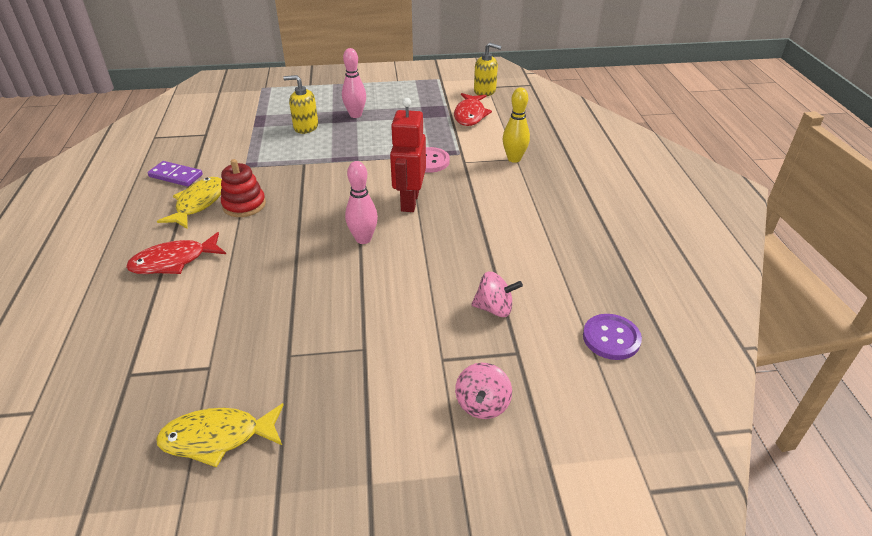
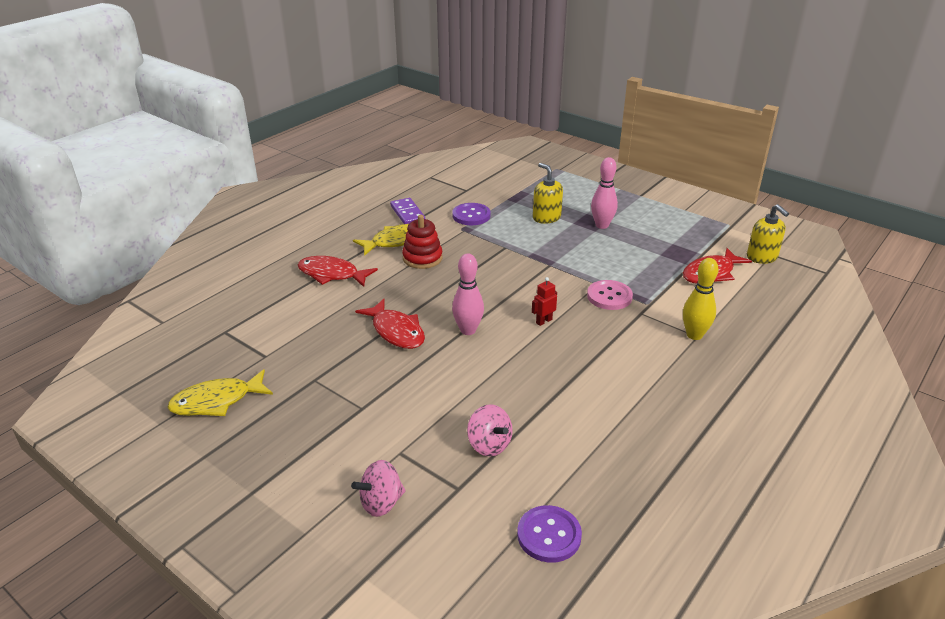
camera: 45 degrees right, 5 degrees down
yellow fish [156,403,284,468] -> yellow fish turned 60 degrees counterclockwise [167,369,273,416]
red robot [390,98,426,212] -> red robot [532,277,557,326], size x0.45
none -> red fish [355,299,425,349]
none -> purple button [452,203,491,225]

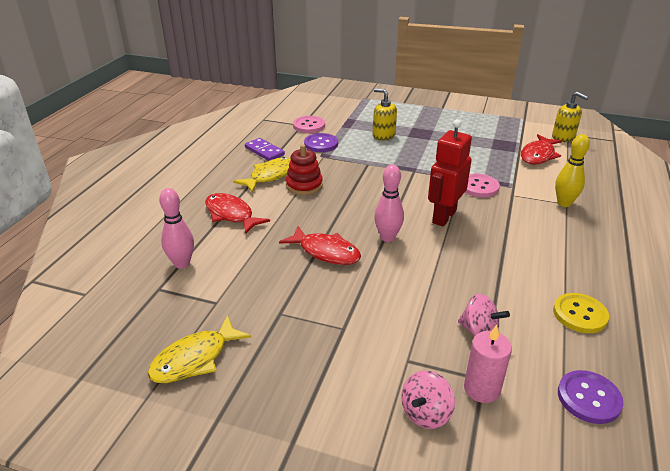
camera: 20 degrees left, 0 degrees up
red fish [298,256,378,287] -> red fish turned 45 degrees clockwise [205,193,270,235]
red robot [532,277,557,326] -> red robot [428,119,472,227], size x2.23
pink bowling pin [591,157,618,229] -> pink bowling pin moved to [159,188,194,269]
none -> pink button [293,116,325,133]
none -> pink candle [464,325,512,403]
none -> yellow button [553,293,609,333]

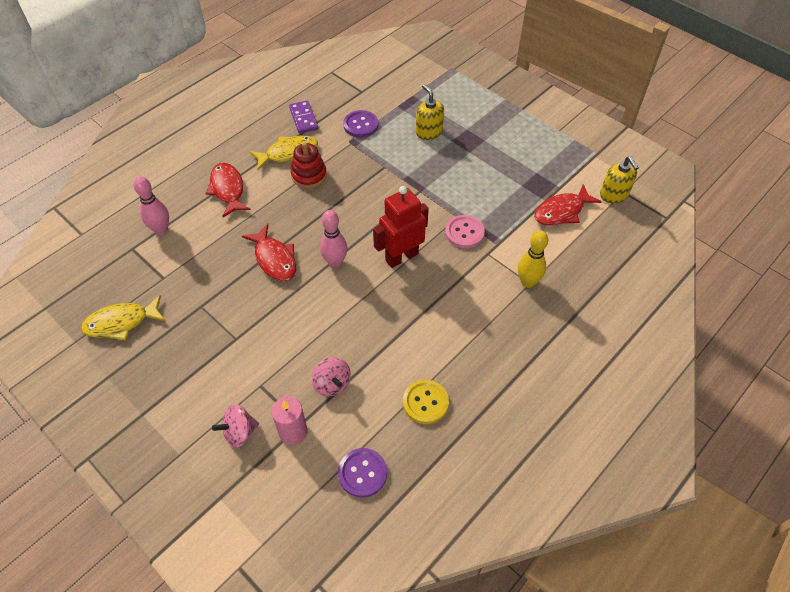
camera: 25 degrees right, 20 degrees up
pink button [293,116,325,133] -> none

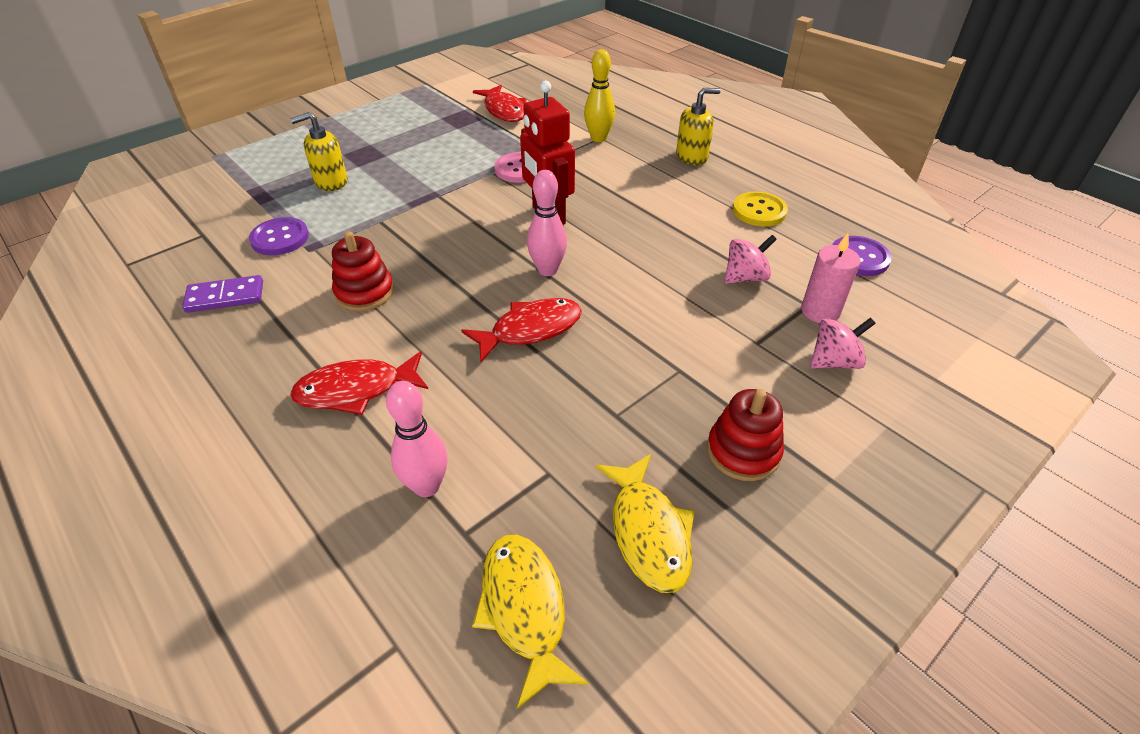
camera: 85 degrees left, 10 degrees down
pink spinning top [212,404,259,448] -> pink spinning top turned 90 degrees counterclockwise [810,318,876,369]
yellow fish [249,135,318,170] -> yellow fish moved to [472,535,589,709]
yellow soap dispenser [600,156,638,204] -> yellow soap dispenser moved to [676,88,721,165]
none -> red stacking toy [707,389,784,481]

